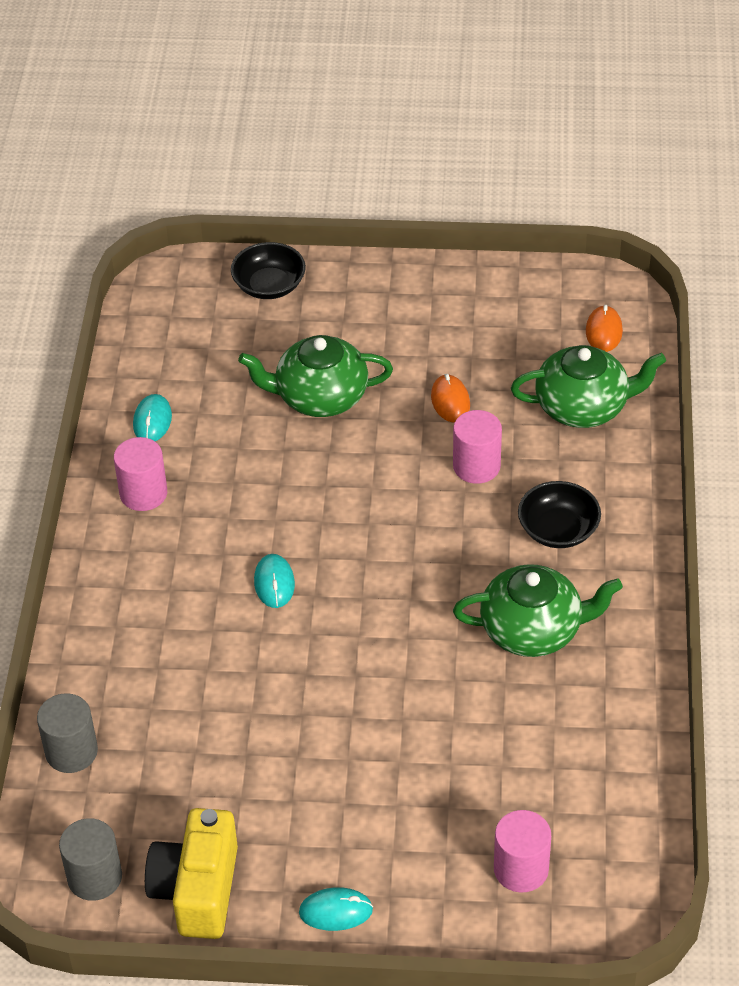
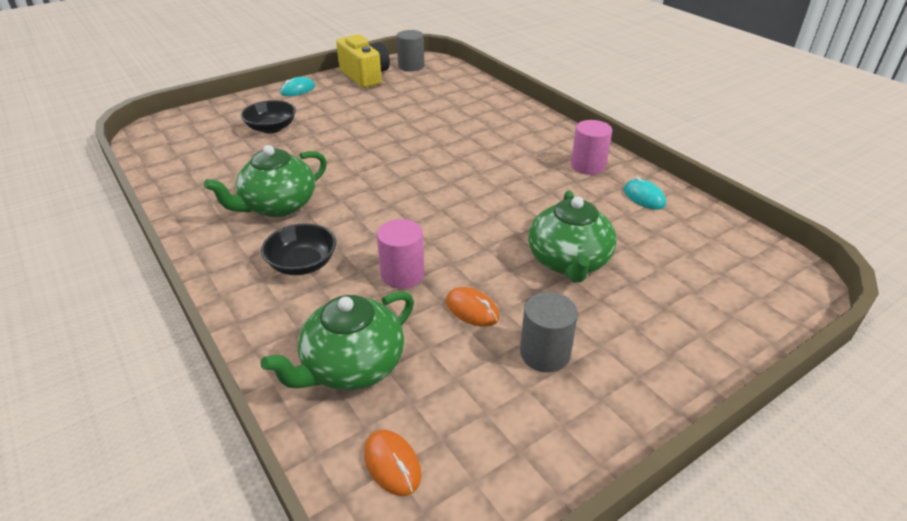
camera: 140 degrees right, 10 degrees down
grey cylinder [37,693,98,773] -> grey cylinder moved to [520,292,578,372]
black bowl [231,242,306,299] -> black bowl moved to [241,100,296,133]
green teapot [238,335,393,417] -> green teapot turned 135 degrees clockwise [528,190,617,283]
turquoise mouse [254,554,295,608] -> none
pink cylinder [494,810,551,892] -> none

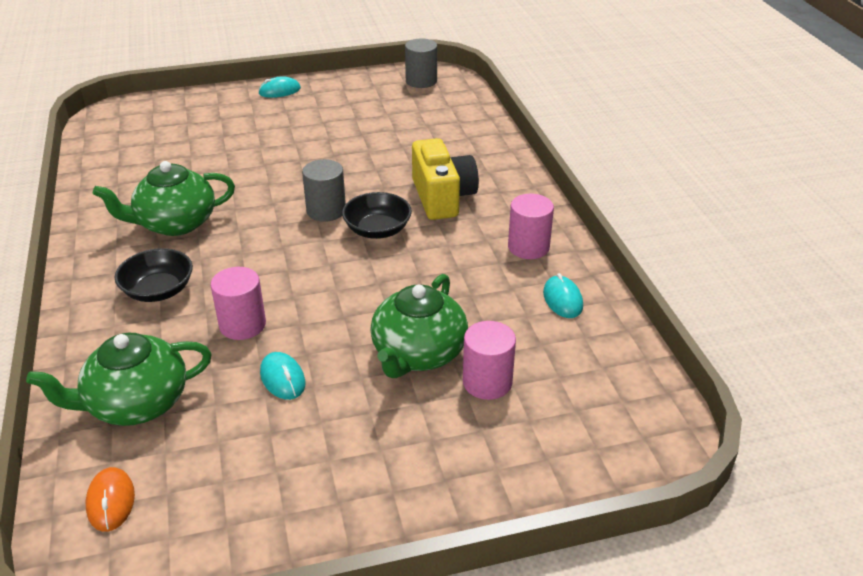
camera: 20 degrees right, 0 degrees up
black bowl [241,100,296,133] -> black bowl moved to [342,192,412,239]
yellow camera [336,34,390,88] -> yellow camera moved to [412,138,479,220]
orange mouse [446,287,499,327] -> turquoise mouse [260,352,306,400]
grey cylinder [520,292,578,372] -> grey cylinder moved to [302,159,346,222]
none -> pink cylinder [463,321,516,400]

